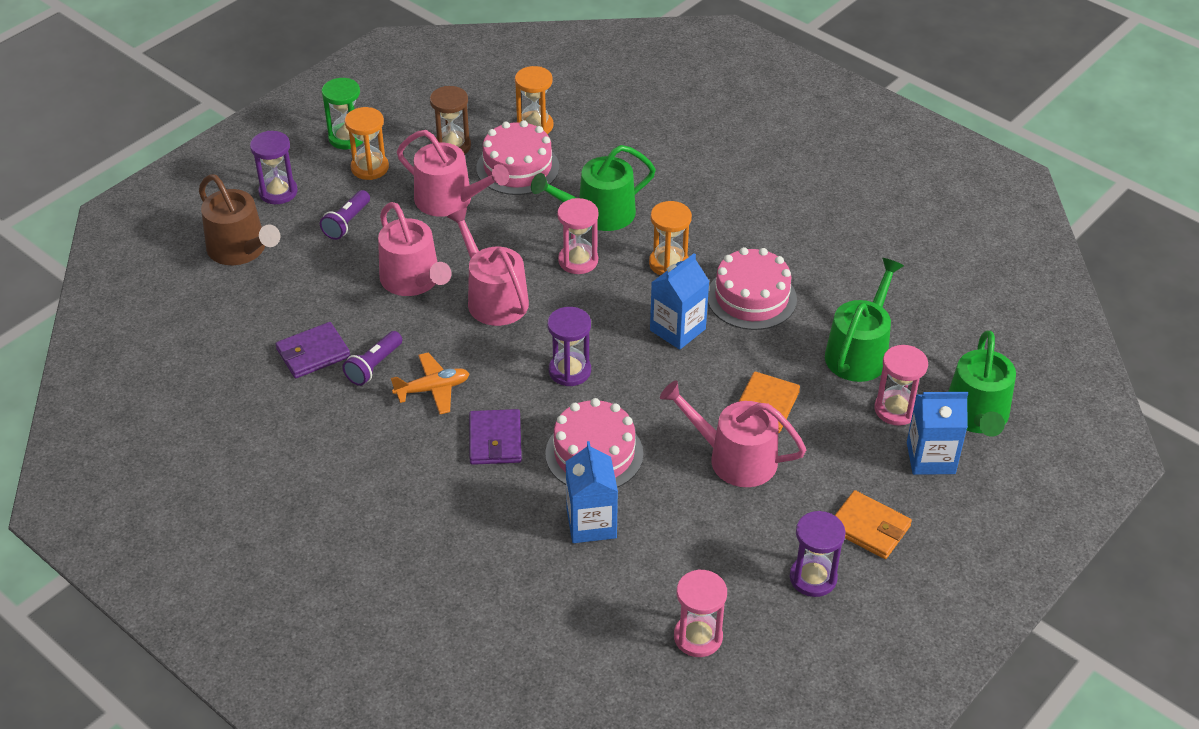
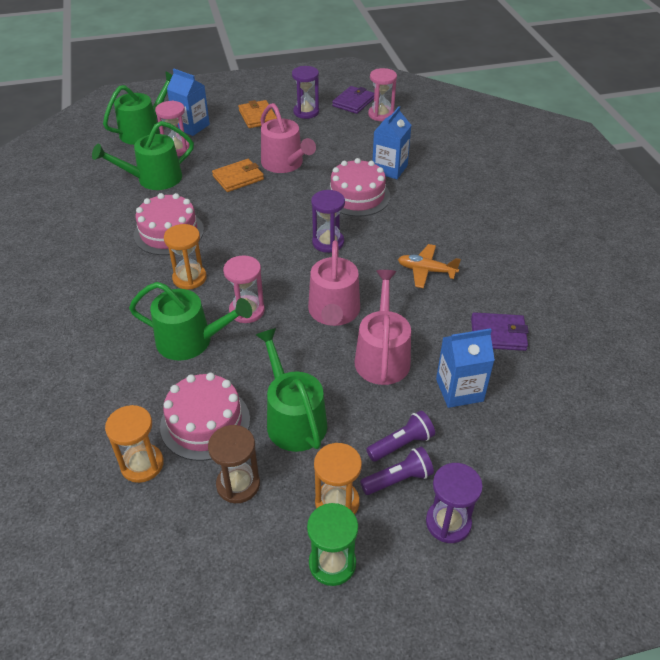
camera: 145 degrees left, 0 degrees up
brown watering can [199,174,281,265] -> none
purple flashlight [342,331,402,386] -> purple flashlight moved to [360,447,434,495]
pink watering can [397,130,509,217] -> green watering can [256,328,327,452]
purple wallet [469,409,522,465] -> purple wallet moved to [332,86,374,114]
blue carton [650,253,709,350] -> blue carton moved to [436,328,495,408]

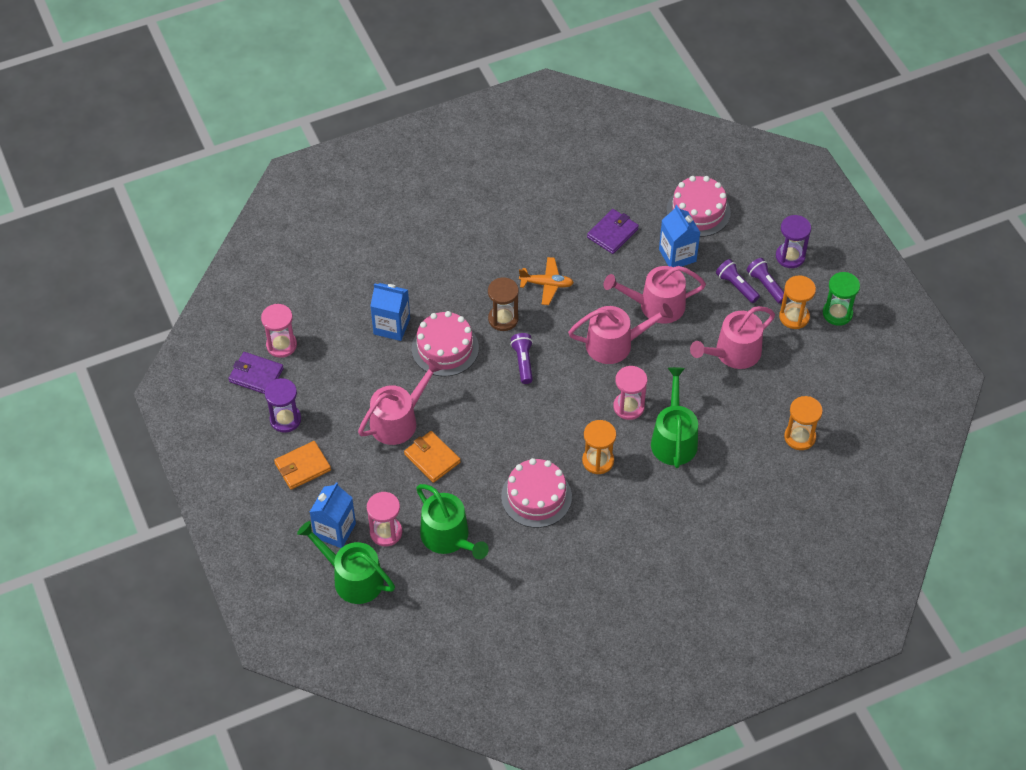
camera: 100 degrees left, 10 degrees up
pink cake [160,373,250,461] -> pink cake moved to [666,176,731,237]
brown hourglass [208,425,260,503] -> brown hourglass moved to [488,278,519,331]
green watering can [256,328,327,452] -> pink watering can [690,306,775,369]
purple hourglass [311,190,345,253] -> purple flashlight [510,333,533,384]
orange plane [398,244,461,288] -> orange plane turned 90 degrees counterclockwise [519,257,574,305]
purple wallet [471,312,529,351] -> purple wallet turned 45 degrees clockwise [587,209,639,254]

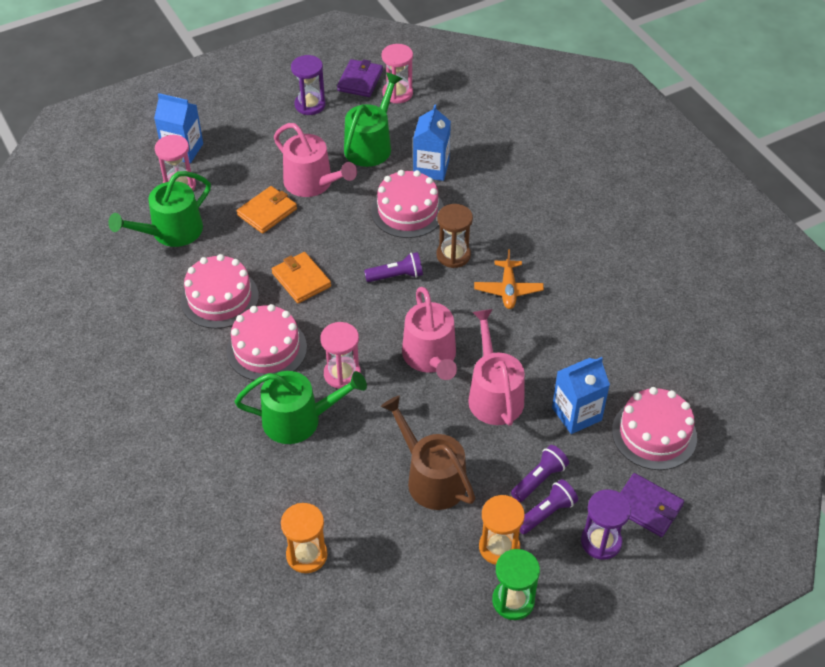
camera: 85 degrees right, 5 degrees down
orange wallet [274,441,331,490] -> orange wallet moved to [272,252,331,303]
green watering can [297,521,395,604] -> green watering can moved to [344,73,402,167]
orange hourglass [582,420,616,474] -> pink cake [226,304,307,382]
purple wallet [587,209,639,254] -> purple wallet moved to [620,473,684,537]
pink watering can [690,306,775,369] -> brown watering can [381,396,475,510]

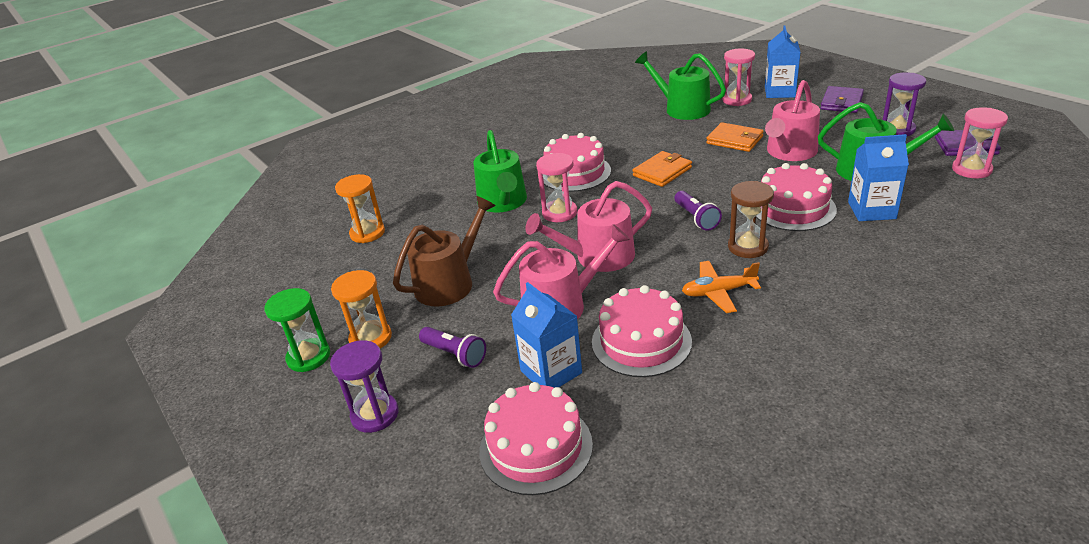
camera: 85 degrees right, 15 degrees down
pink cake [181,254,259,329] -> pink cake moved to [592,285,692,377]
purple flashlight [520,479,578,534] -> none
purple wallet [620,473,684,537] -> purple wallet moved to [820,86,864,113]

